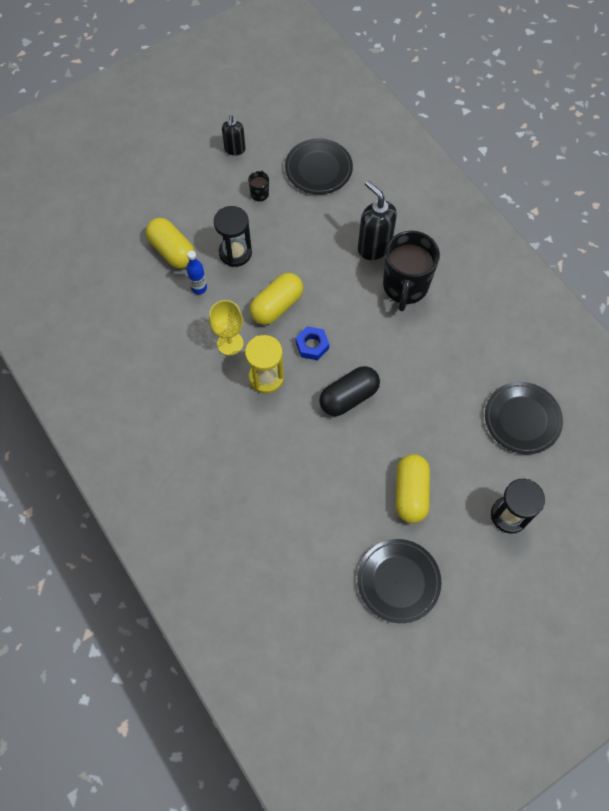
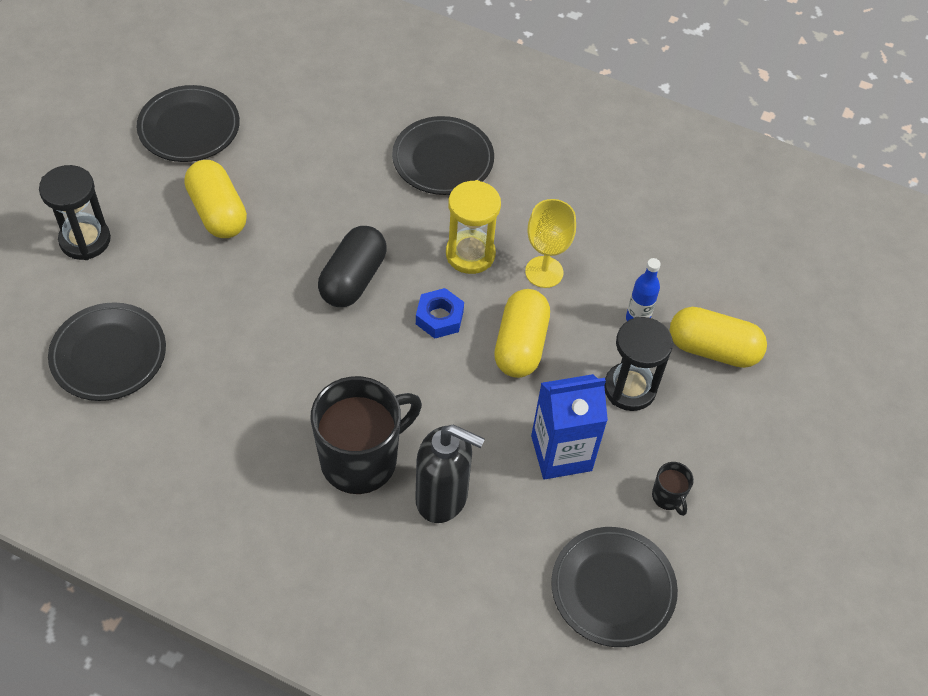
camera: 145 degrees right, 10 degrees down
black soap dispenser [222,115,246,156] -> none
black mug [383,231,440,311] -> black mug turned 75 degrees clockwise [310,376,422,494]
none -> black plate [392,116,494,195]
none -> blue carton [531,374,608,479]

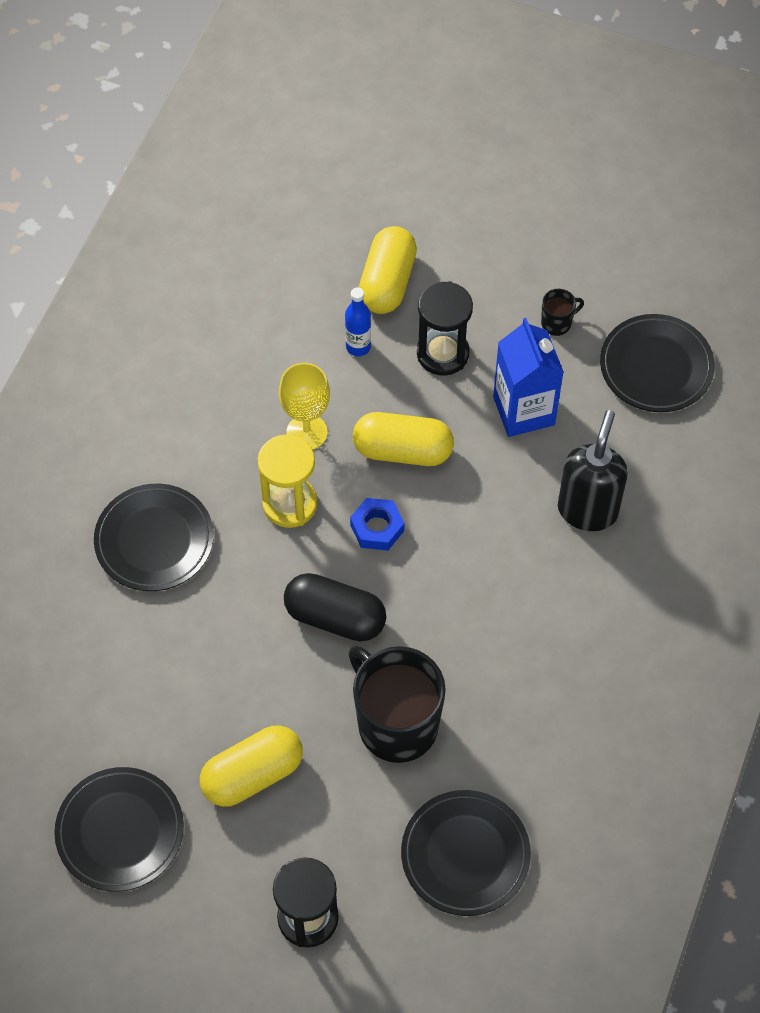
camera: 90 degrees left, 5 degrees up
black mug [310,376,422,494] -> black mug moved to [348,646,446,763]

